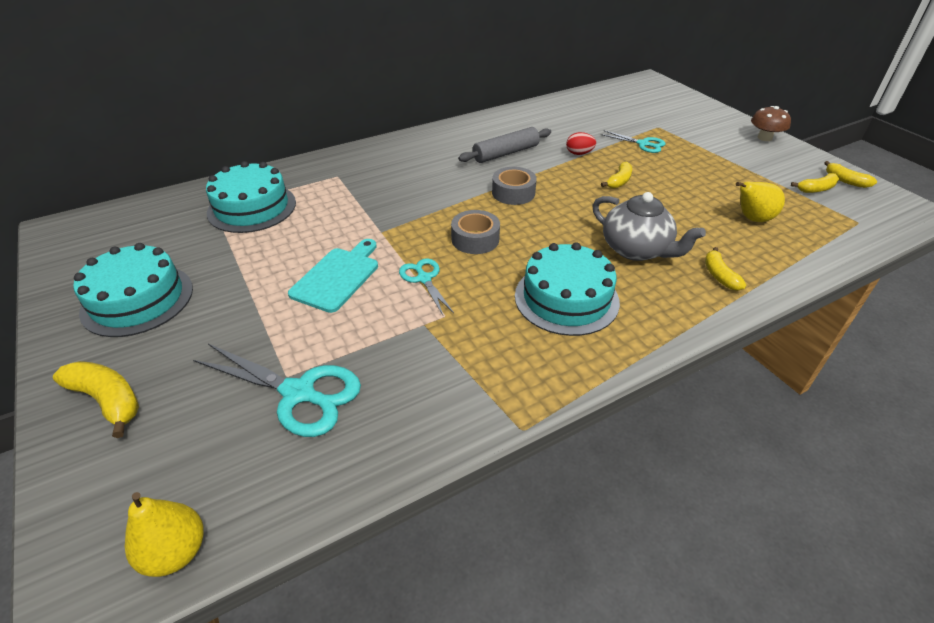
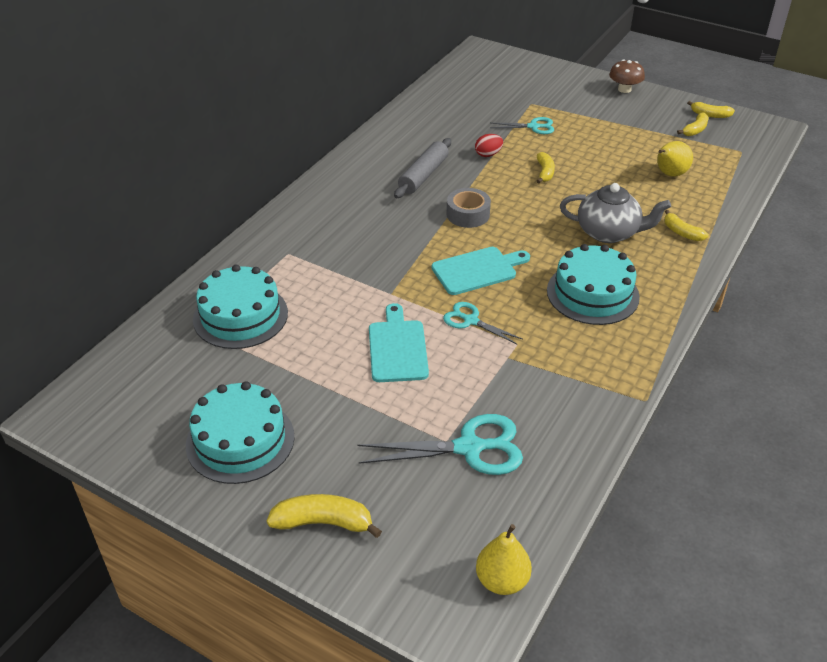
camera: 30 degrees left, 0 degrees up
grey tape [451,210,500,254] -> turquoise cutting board [432,247,530,295]

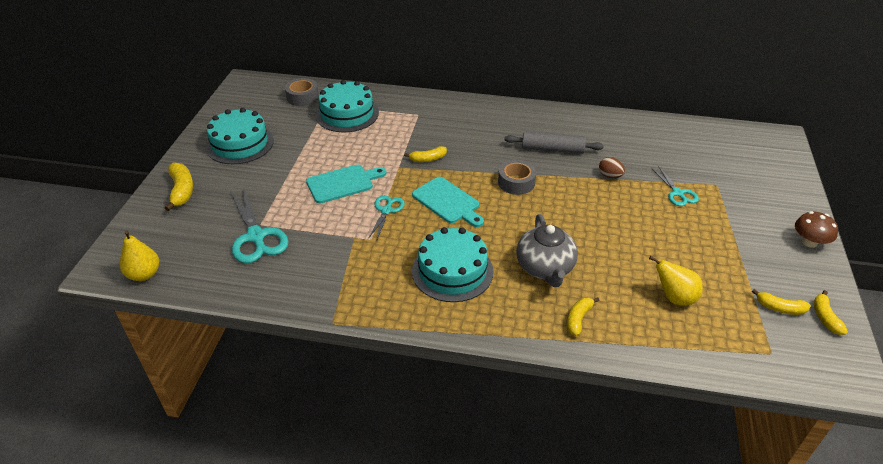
camera: 70 degrees right, 0 degrees up
red egg [475,134,503,157] -> brown egg [599,157,625,178]
yellow banana [537,152,555,183] -> yellow banana moved to [404,146,447,162]
none -> grey tape [285,78,319,106]

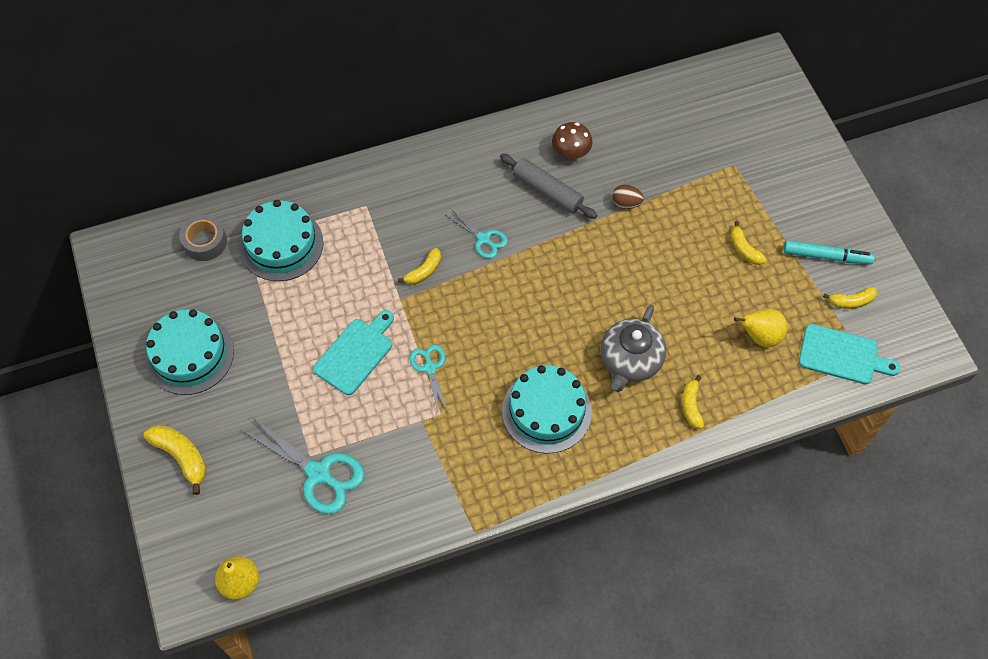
camera: 30 degrees left, 20 degrees up
turquoise cutting board [412,177,484,227] -> turquoise cutting board moved to [799,324,900,384]
grey tape [498,160,536,195] -> none
grey rolling pin [504,132,604,154] -> grey rolling pin turned 60 degrees clockwise [500,153,597,219]
grey teapot [516,214,578,287] -> grey teapot turned 60 degrees clockwise [600,305,666,392]
turquoise scissors [651,166,699,206] -> turquoise scissors moved to [444,208,508,259]
brown mushroom [795,211,838,248] -> brown mushroom moved to [552,122,592,159]
yellow banana [814,290,848,335] -> yellow banana moved to [730,221,767,265]
none -> turquoise marker [784,241,875,264]

